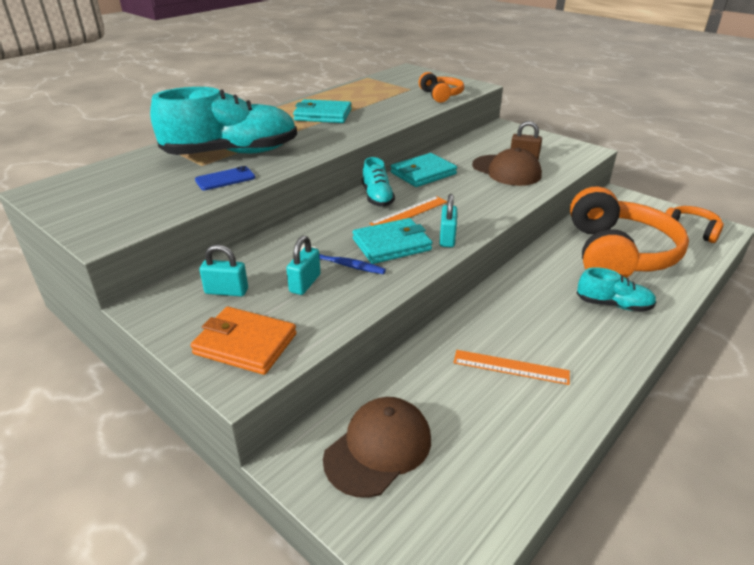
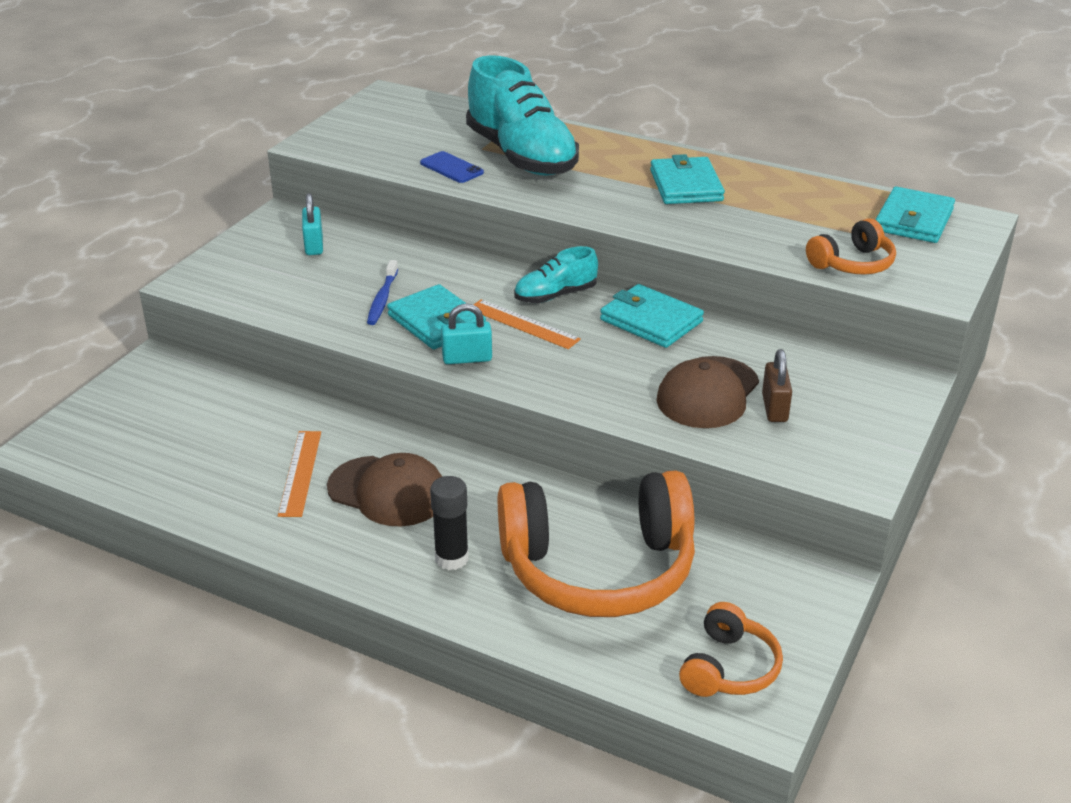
camera: 75 degrees right, 0 degrees up
orange wallet [190,307,297,375] -> none
turquoise padlock [286,236,321,295] -> none
brown cap [323,397,431,498] -> brown cap moved to [327,453,442,527]
turquoise shoe [577,267,656,312] -> black glue stick [430,476,469,570]
none -> turquoise wallet [875,187,955,243]

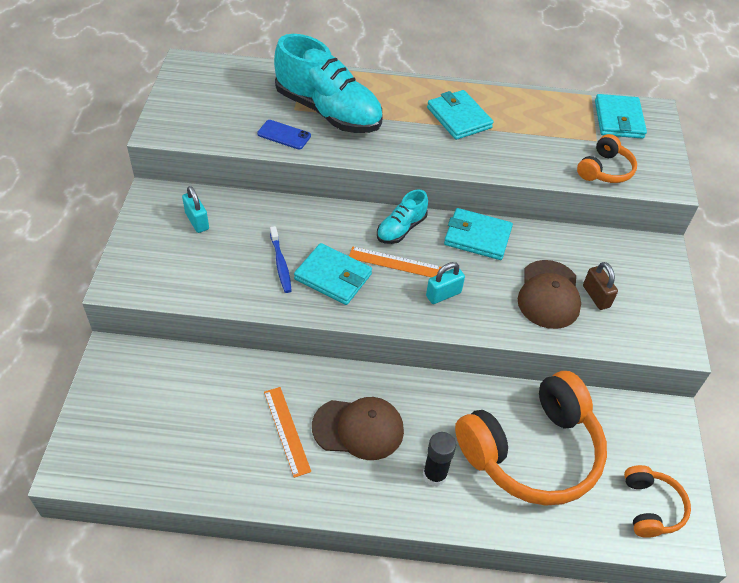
camera: 25 degrees left, 15 degrees up
turquoise padlock [441,303,492,364] -> turquoise padlock moved to [426,262,465,304]

